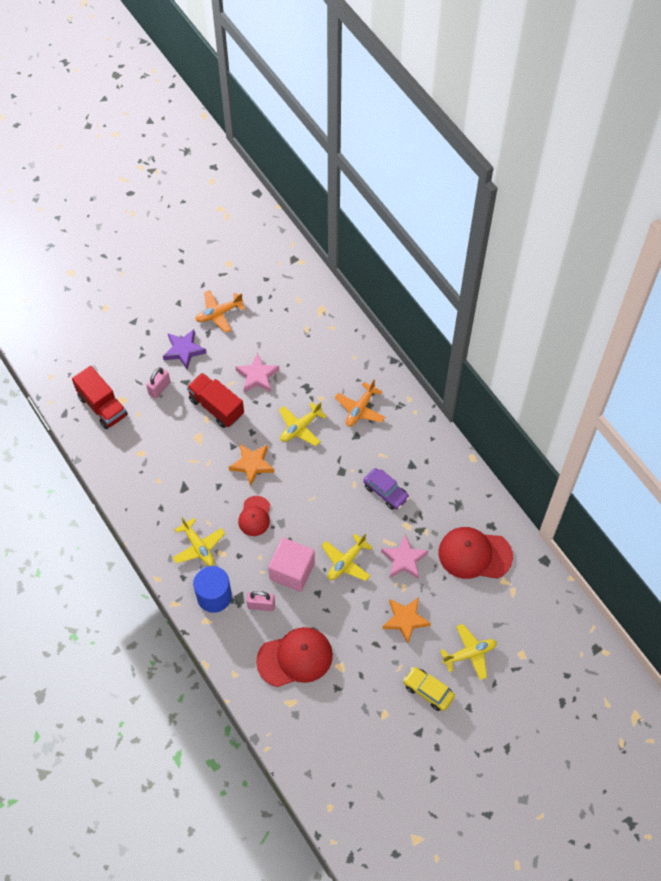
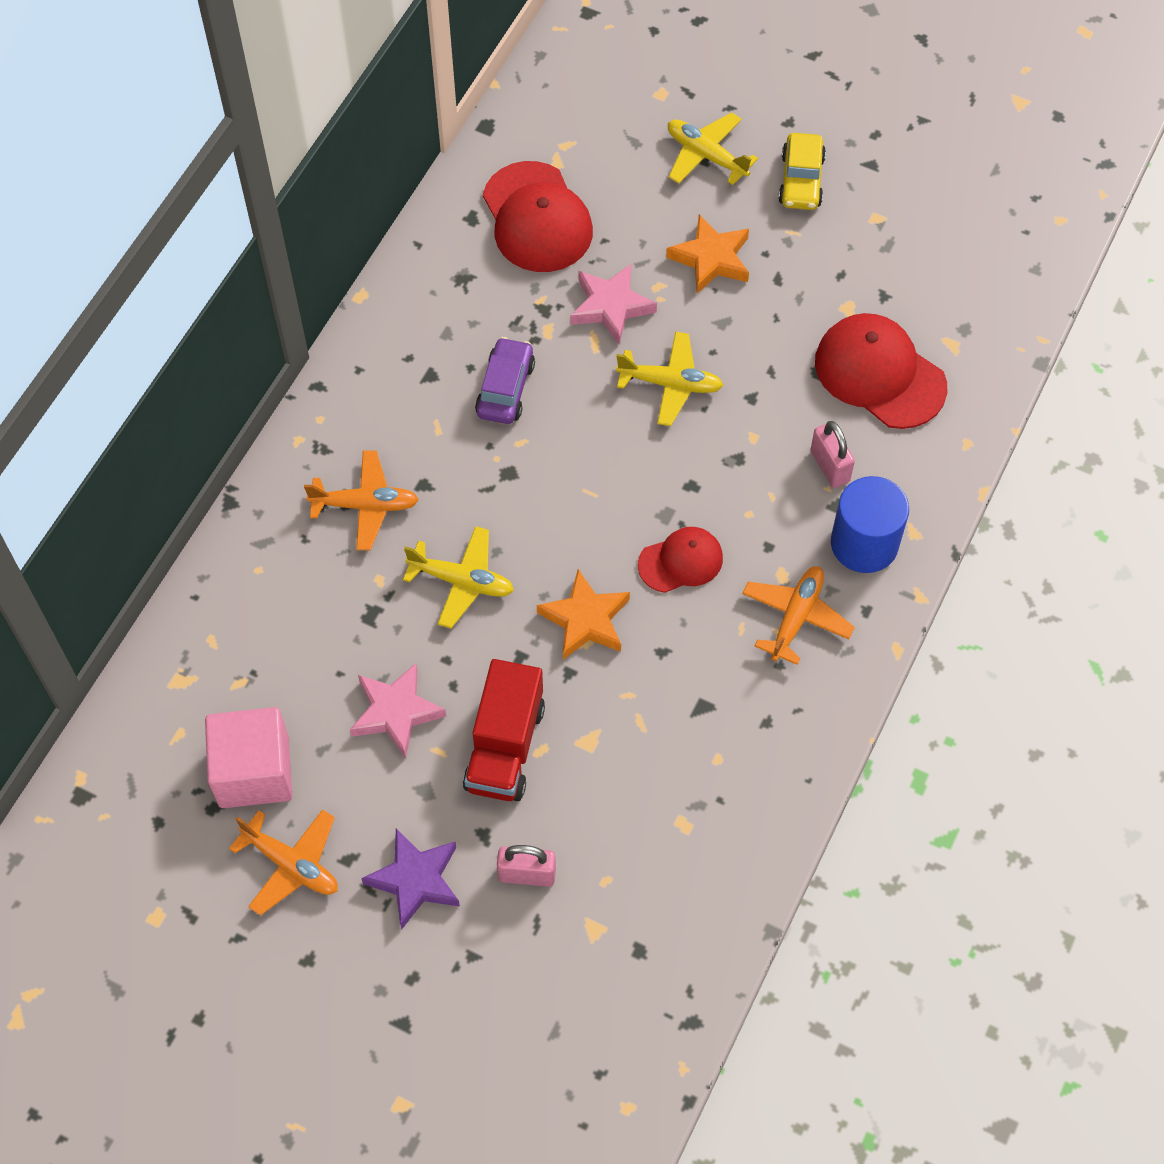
camera: 120 degrees left, 0 degrees up
red truck [72,366,128,429] -> none
yellow plane [173,517,225,566] -> orange plane [742,566,855,665]
pink cube [268,537,315,592] -> pink cube moved to [205,707,292,808]

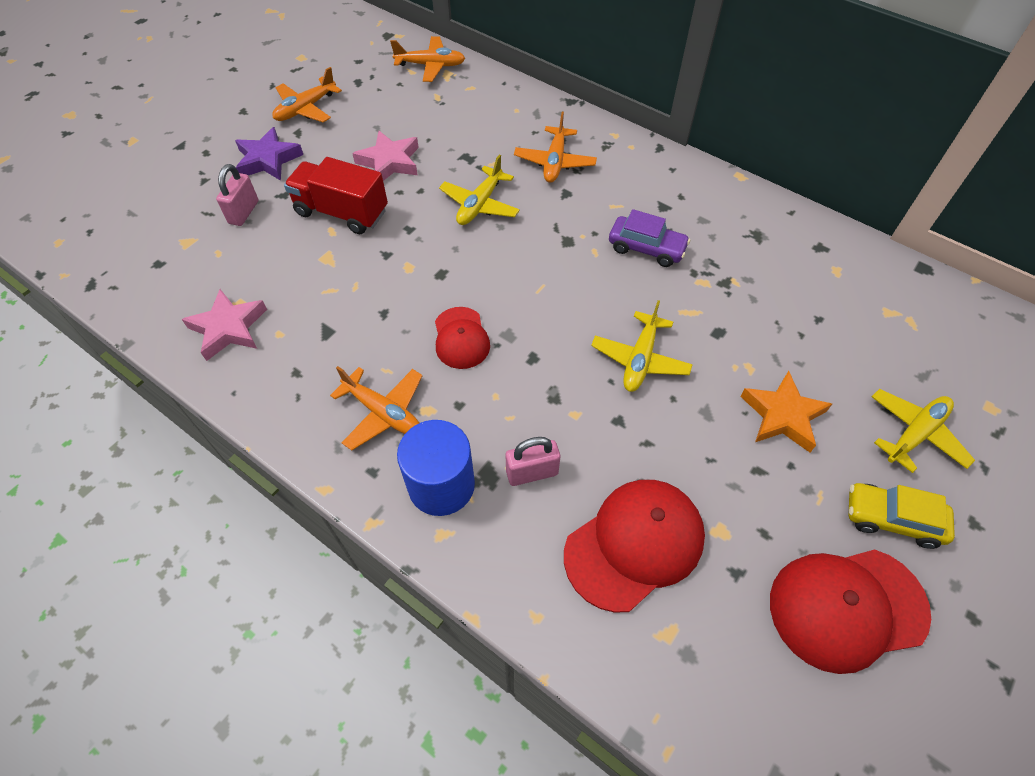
camera: 100 degrees right, 5 degrees down
pink cube [205,707,292,808] -> none
red cap [483,161,593,272] -> red cap moved to [770,549,931,674]
orange star [537,569,630,660] -> none
pink star [570,264,657,344] -> pink star moved to [182,289,267,361]
none -> orange plane [390,36,465,82]

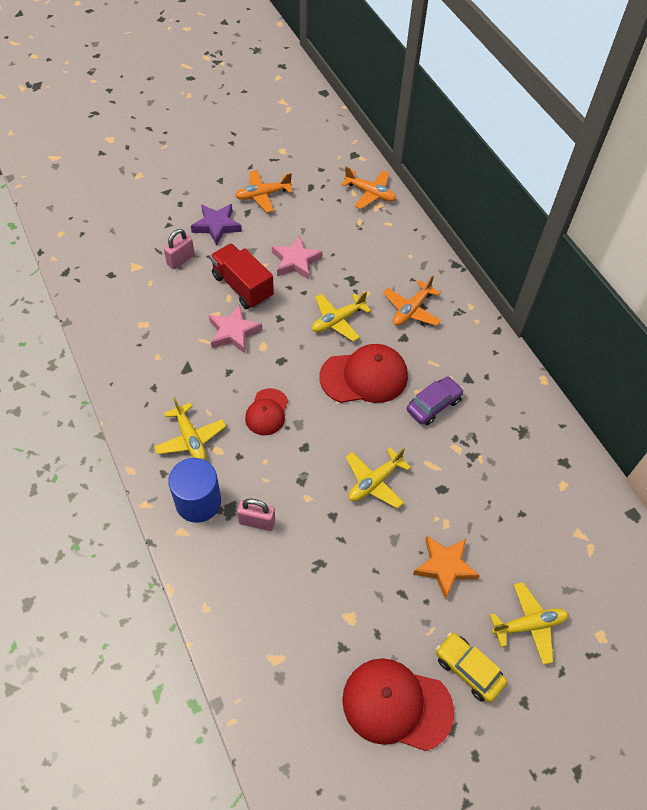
camera: 25 degrees right, 0 degrees up
pink star [182,289,267,361] -> pink star moved to [209,305,262,354]
orange plane [330,366,422,451] -> yellow plane [154,397,226,460]
red cap [564,480,705,613] -> red cap moved to [319,344,408,403]
purple car [609,209,690,267] -> purple car turned 90 degrees counterclockwise [407,376,464,425]

